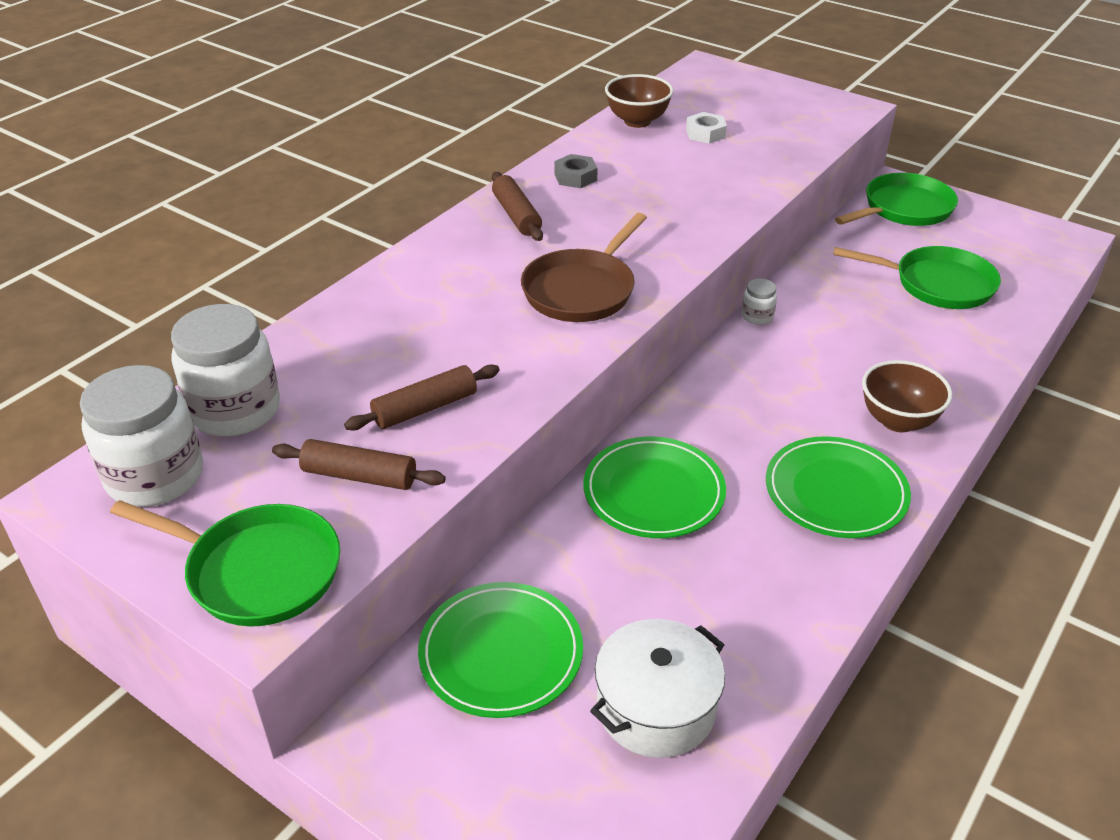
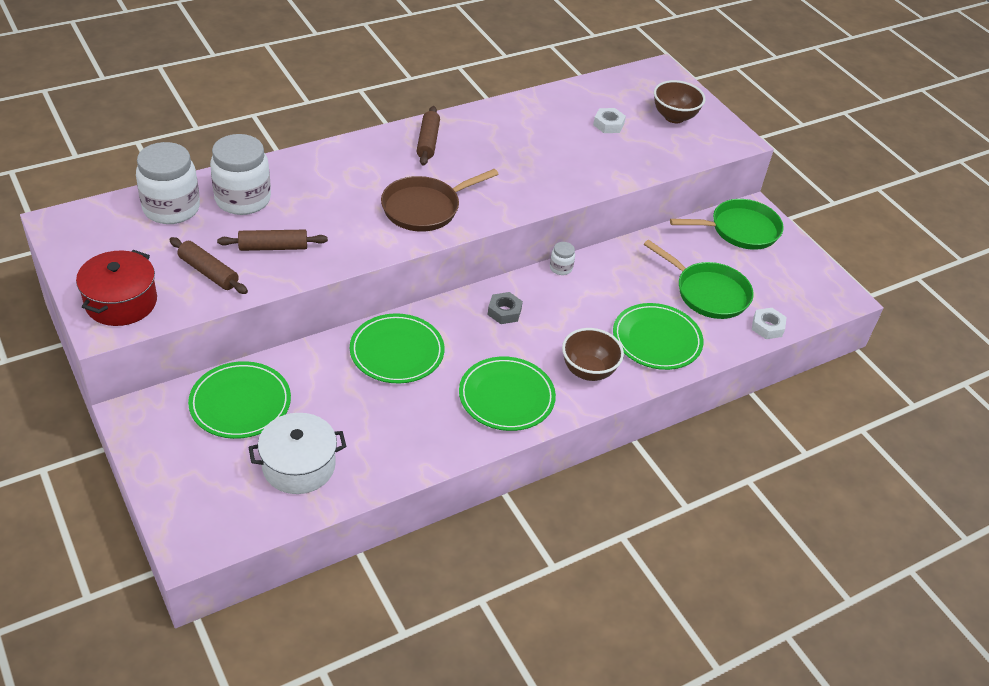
camera: 20 degrees right, 5 degrees up
white jar [80,365,203,507] -> white jar moved to [210,134,271,215]
green pan [110,500,340,627] -> red pot [76,250,157,326]
grey nut [554,154,598,188] -> grey nut moved to [488,292,523,324]
brown bowl [605,74,674,128] -> brown bowl moved to [654,80,706,123]
none -> green plate [613,303,703,370]
none -> white nut [752,308,787,339]

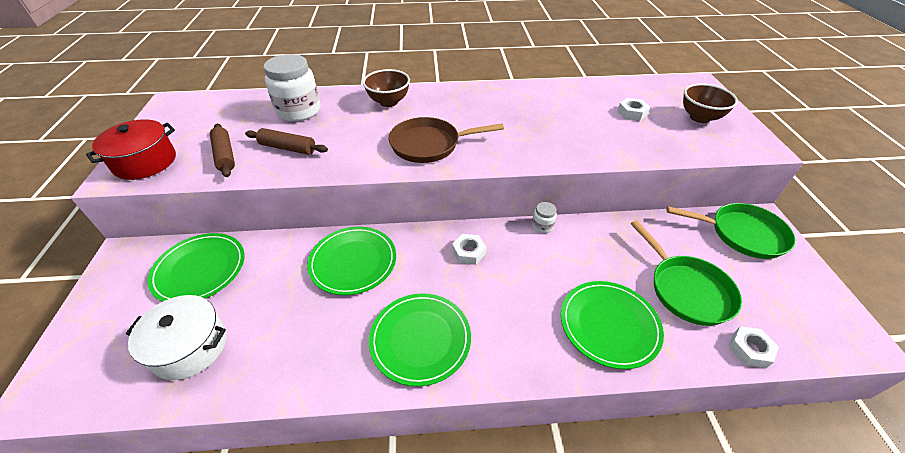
camera: 30 degrees right, 0 degrees up
white jar [136,142,200,224] -> none
brown rolling pin [417,106,440,166] -> none
grey nut [488,292,523,324] -> white nut [452,234,486,265]
brown bowl [562,328,624,381] -> brown bowl moved to [363,69,410,107]

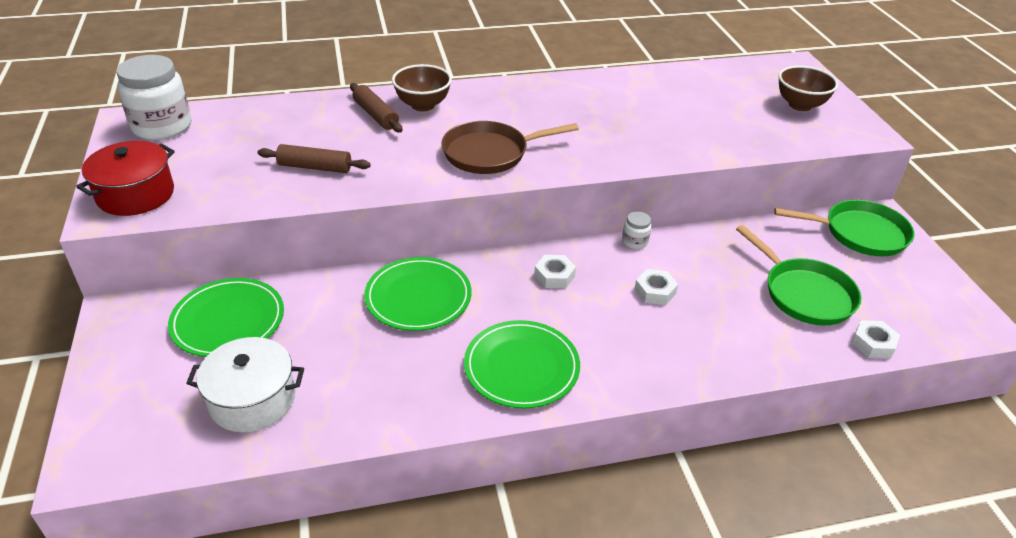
camera: 10 degrees left, 5 degrees down
brown rolling pin [210,124,235,177] -> brown rolling pin moved to [350,83,403,133]
white jar [263,54,321,121] -> white jar moved to [116,55,191,140]
green plate [561,281,664,369] -> none
white nut [617,98,650,121] -> white nut moved to [634,269,678,305]

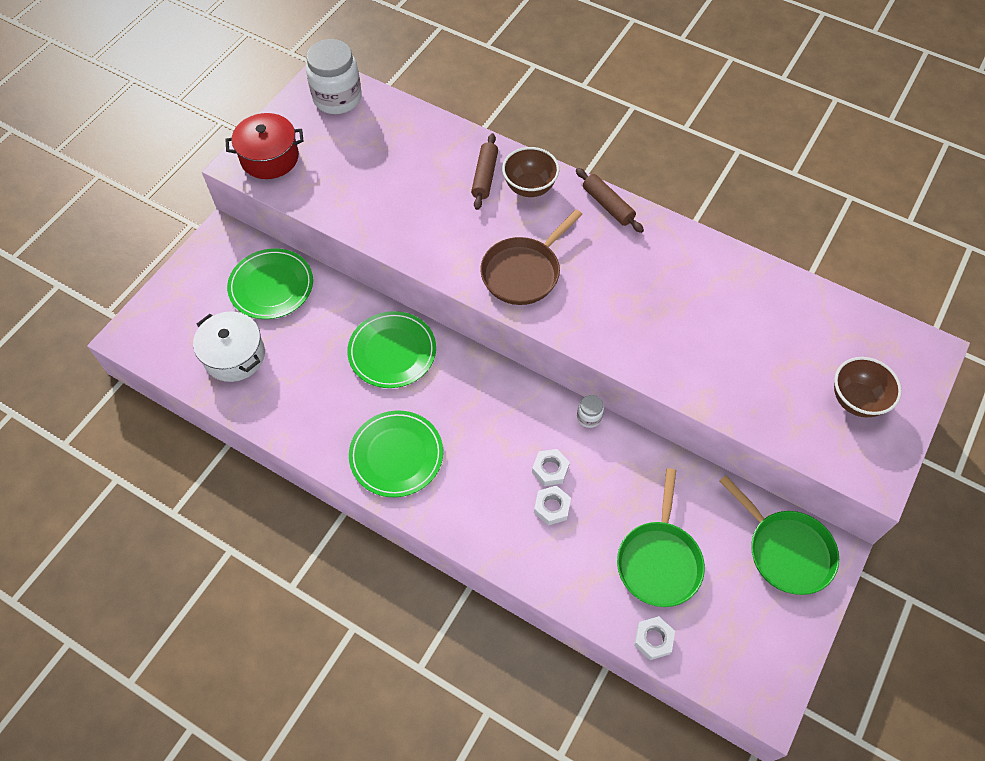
camera: 45 degrees right, 20 degrees up
brown rolling pin [258,144,371,173] -> brown rolling pin moved to [576,168,644,233]
brown pan [441,121,579,174] -> brown pan turned 75 degrees counterclockwise [480,209,583,305]
white nut [534,255,576,288] -> white nut moved to [534,485,571,526]

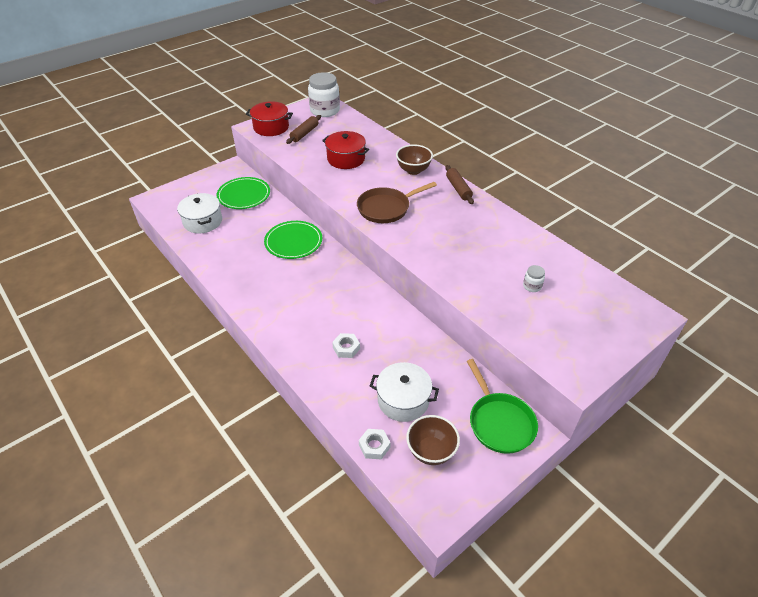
camera: 20 degrees right, 15 degrees down
green plate [349,410,443,497] -> none
brown rolling pin [471,133,498,210] -> brown rolling pin moved to [286,115,321,144]
white nut [532,449,570,486] -> none
white jar [577,395,604,428] -> white jar moved to [523,265,545,292]
green pan [617,468,705,607] -> white pot [370,362,439,422]
brown bowl [834,357,902,417] -> brown bowl moved to [406,415,460,465]
none -> red pot [322,131,369,169]

